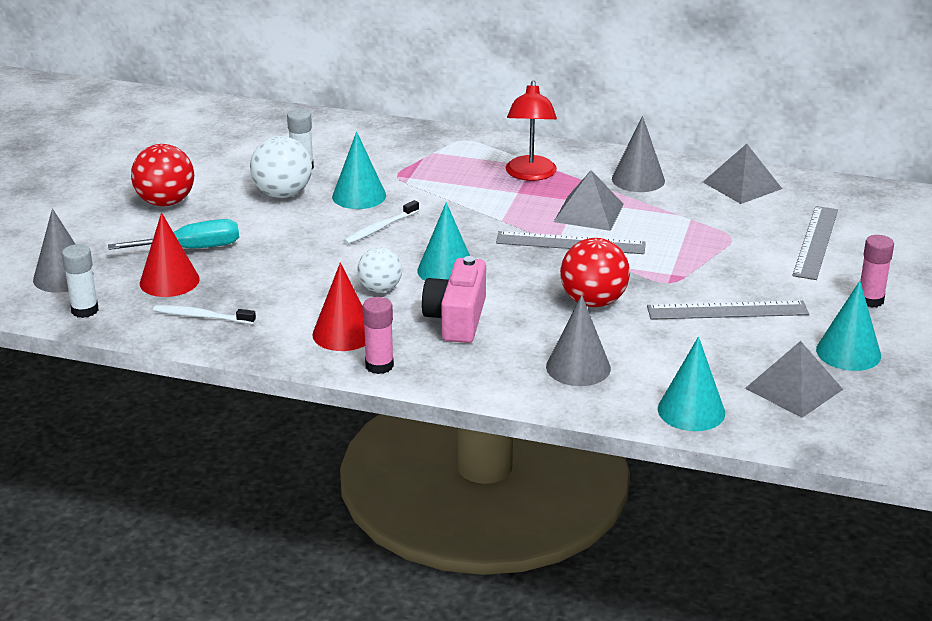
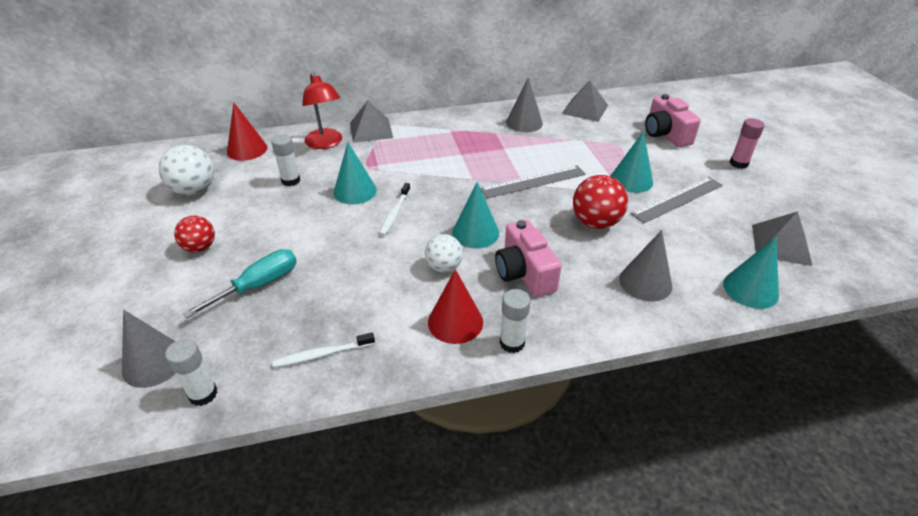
camera: 30 degrees left, 10 degrees up
red ball [131,144,194,206] -> red ball [174,216,215,252], size x0.66
red cone [140,212,200,297] -> red cone moved to [227,103,267,161]
white ball [250,136,312,198] -> white ball moved to [159,145,214,196]
pink glue stick [362,297,394,374] -> white glue stick [500,289,530,353]
red lamp [506,80,557,181] -> red lamp moved to [302,72,342,149]
grey pyramid [554,170,624,231] -> grey pyramid moved to [350,101,393,143]
grey ruler [793,206,838,280] -> pink camera [645,94,701,147]
turquoise cone [816,281,881,371] -> turquoise cone moved to [611,131,653,193]

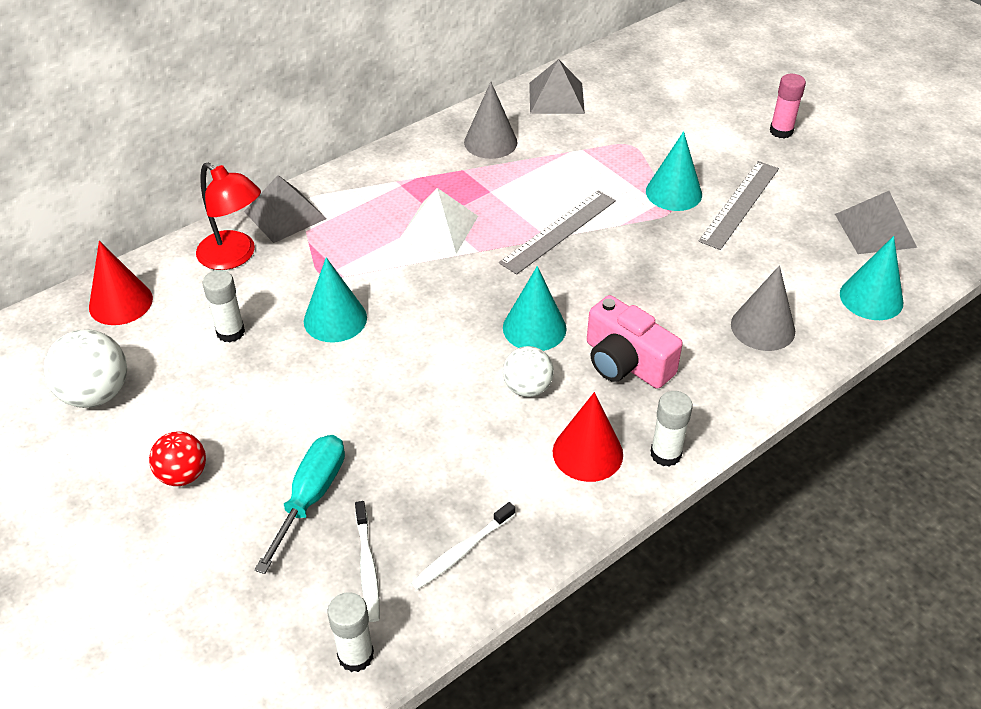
camera: 25 degrees left, 5 degrees up
grey cone [122,310,175,388] -> none
white toothbrush [379,183,411,236] -> white toothbrush moved to [355,501,380,622]
red ball [573,175,628,229] -> none
pink camera [645,94,701,147] -> none
none -> white pyramid [399,188,478,254]

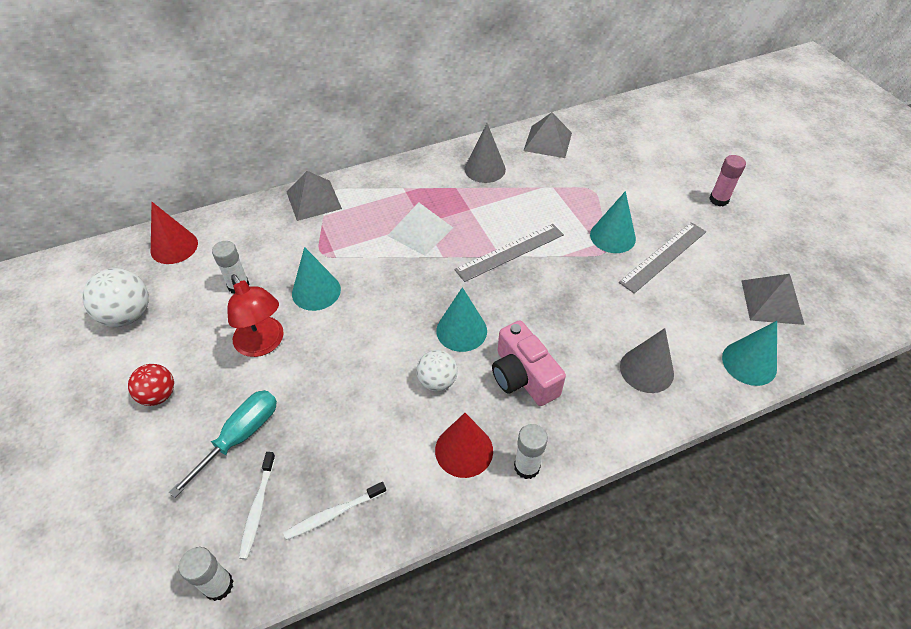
camera: 15 degrees right, 5 degrees up
red lamp [196,162,261,270] -> red lamp moved to [227,274,284,357]

